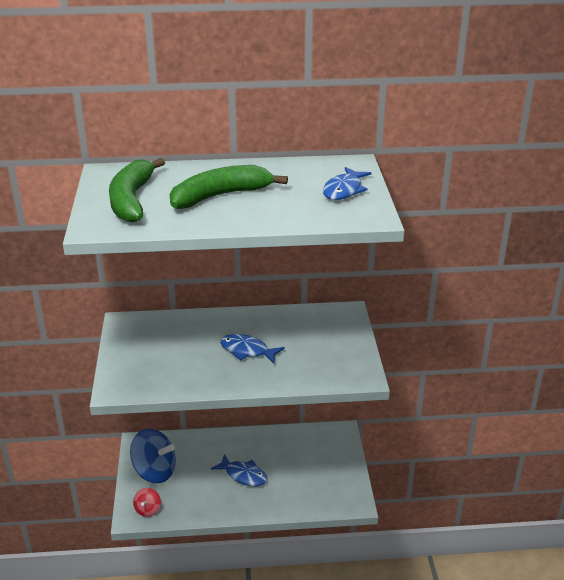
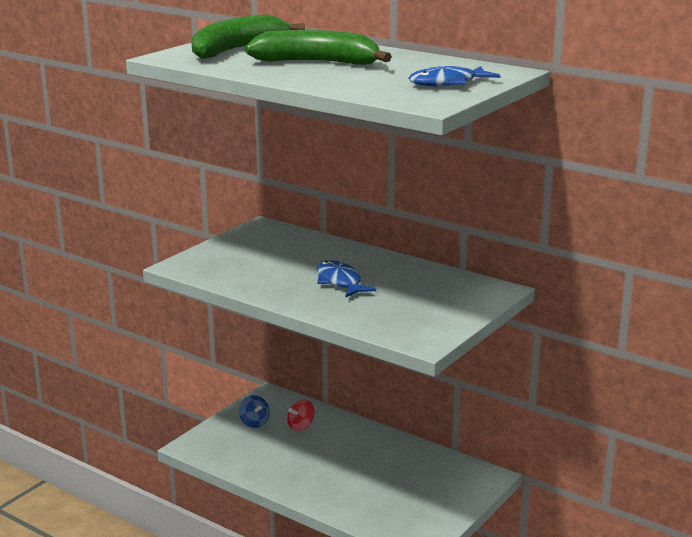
camera: 40 degrees right, 10 degrees down
blue spinning top [130,428,176,483] -> blue spinning top [239,395,270,428], size x0.49
red spinning top [133,488,161,517] -> red spinning top moved to [287,399,314,431]
blue fish [211,454,267,486] -> none

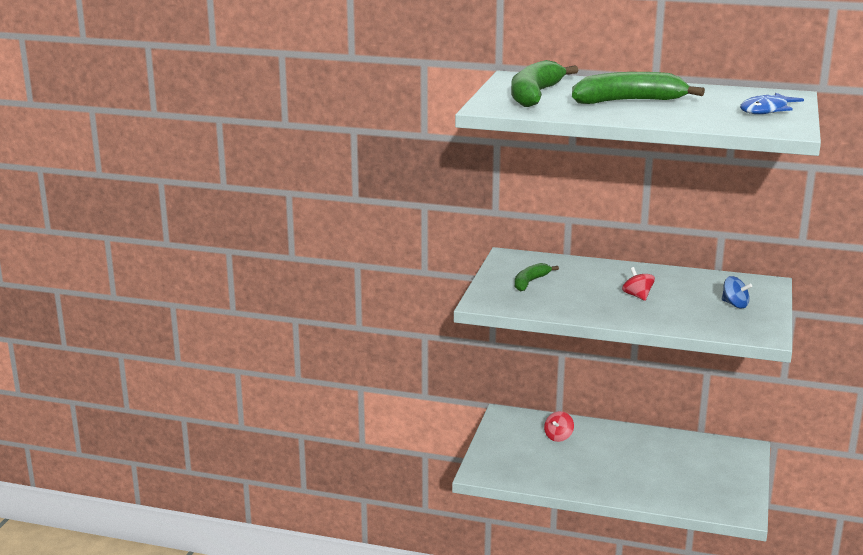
camera: 20 degrees left, 0 degrees up
blue spinning top [239,395,270,428] -> blue spinning top moved to [722,276,752,308]
blue fish [317,260,376,298] -> red spinning top [622,267,655,301]
none -> green banana [515,263,559,292]

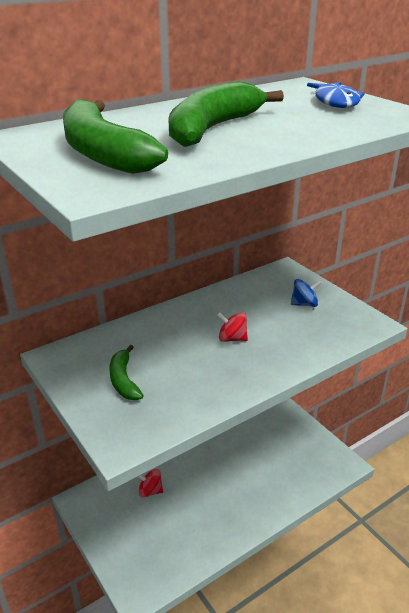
camera: 50 degrees left, 10 degrees up
red spinning top [544,411,574,442] -> red spinning top turned 120 degrees clockwise [138,469,163,498]

